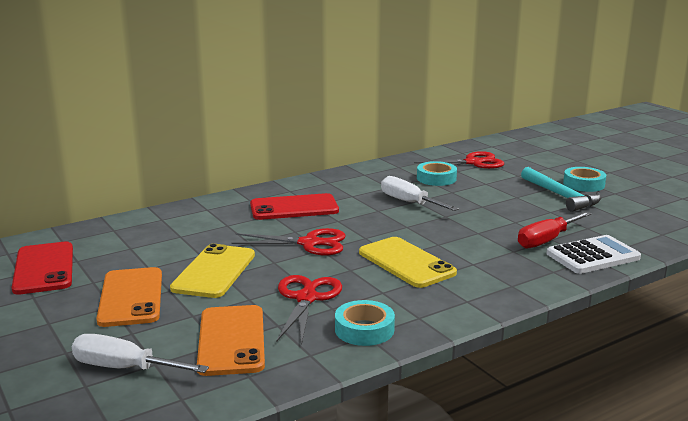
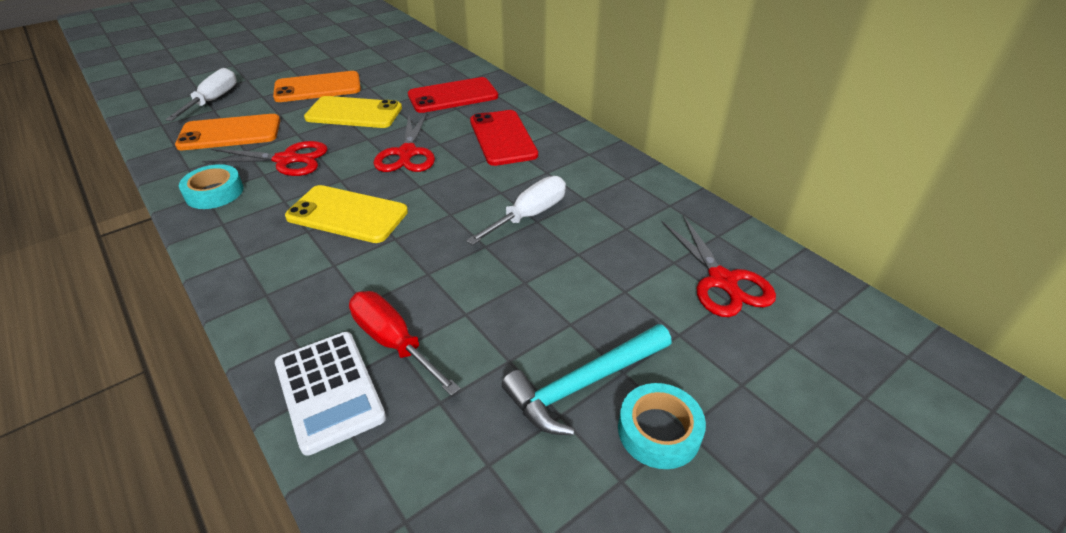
camera: 85 degrees right, 20 degrees up
red phone [12,241,73,295] -> red phone moved to [408,77,498,113]
yellow phone [359,237,457,288] -> yellow phone turned 60 degrees clockwise [285,185,408,243]
turquoise tape [417,161,457,186] -> none

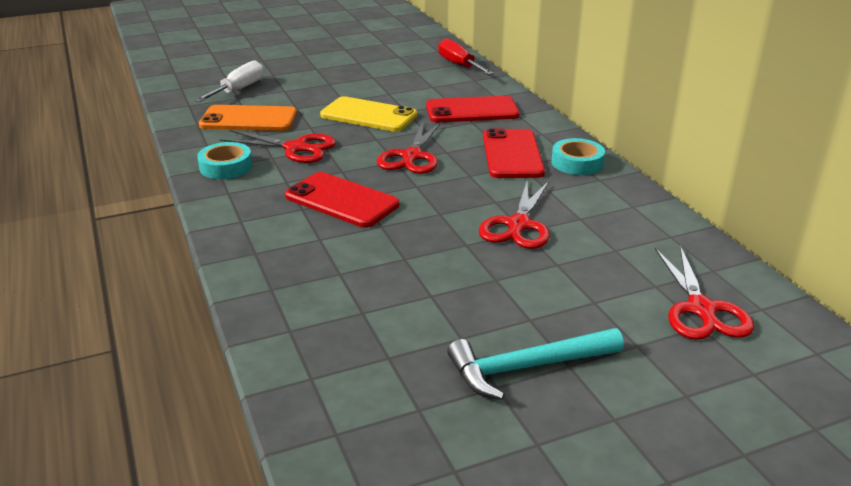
camera: 15 degrees right, 10 degrees down
orange phone [273,71,361,102] -> none
white calculator [275,332,386,456] -> none
yellow phone [285,185,408,243] -> red phone [285,172,399,227]
red screwdriver [349,291,461,396] -> red screwdriver moved to [438,38,494,75]
white screwdriver [466,176,566,245] -> red scissors [479,180,550,249]
turquoise tape [618,383,706,469] -> turquoise tape moved to [552,138,605,175]

